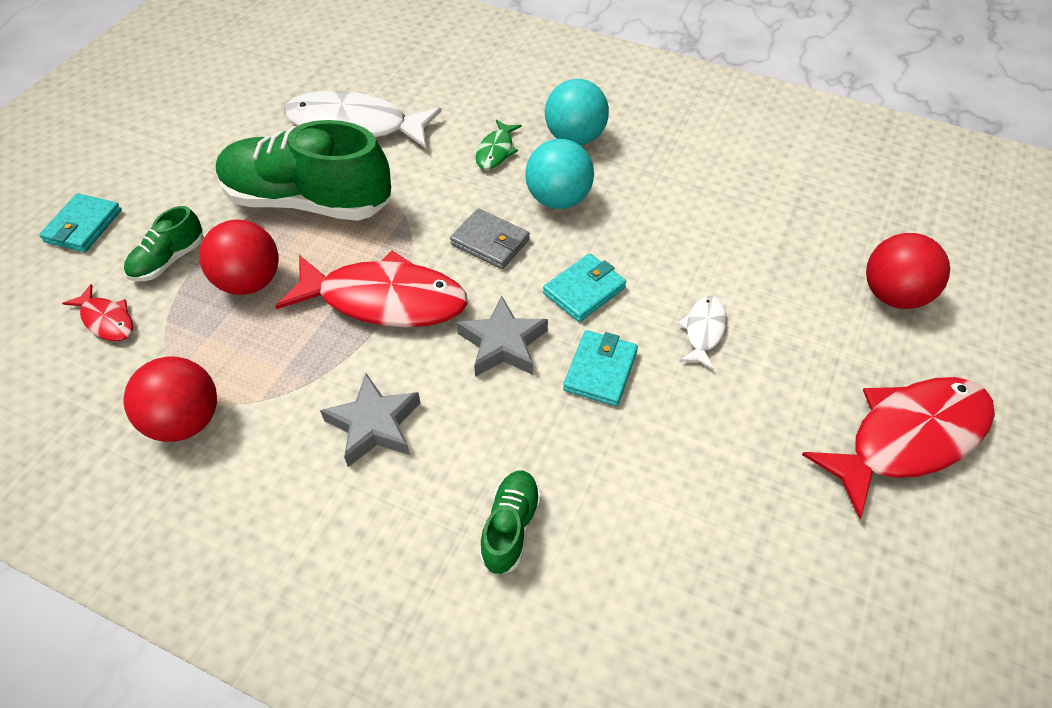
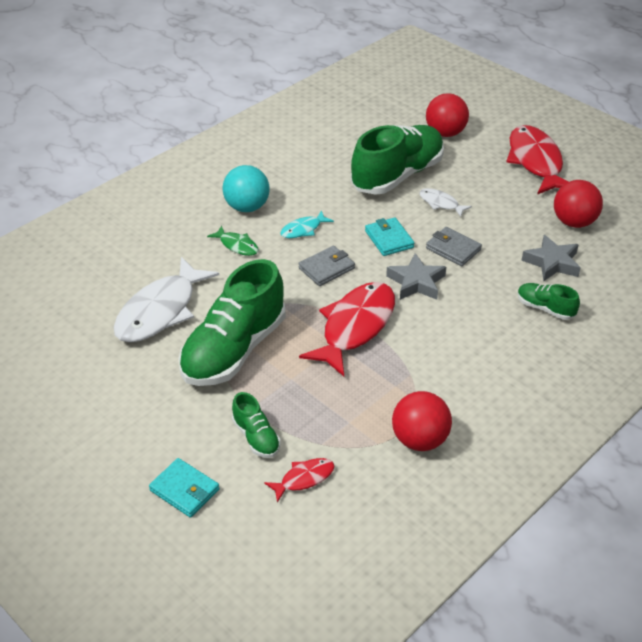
camera: 70 degrees left, 10 degrees down
red ball [199,219,279,295] -> red ball moved to [554,180,603,228]
grey star [320,373,420,467] -> grey star moved to [521,235,580,281]
turquoise ball [525,139,594,209] -> turquoise fish [280,210,334,238]
turquoise wallet [563,330,638,406] -> grey wallet [426,227,482,266]
none -> green shoe [351,125,444,195]

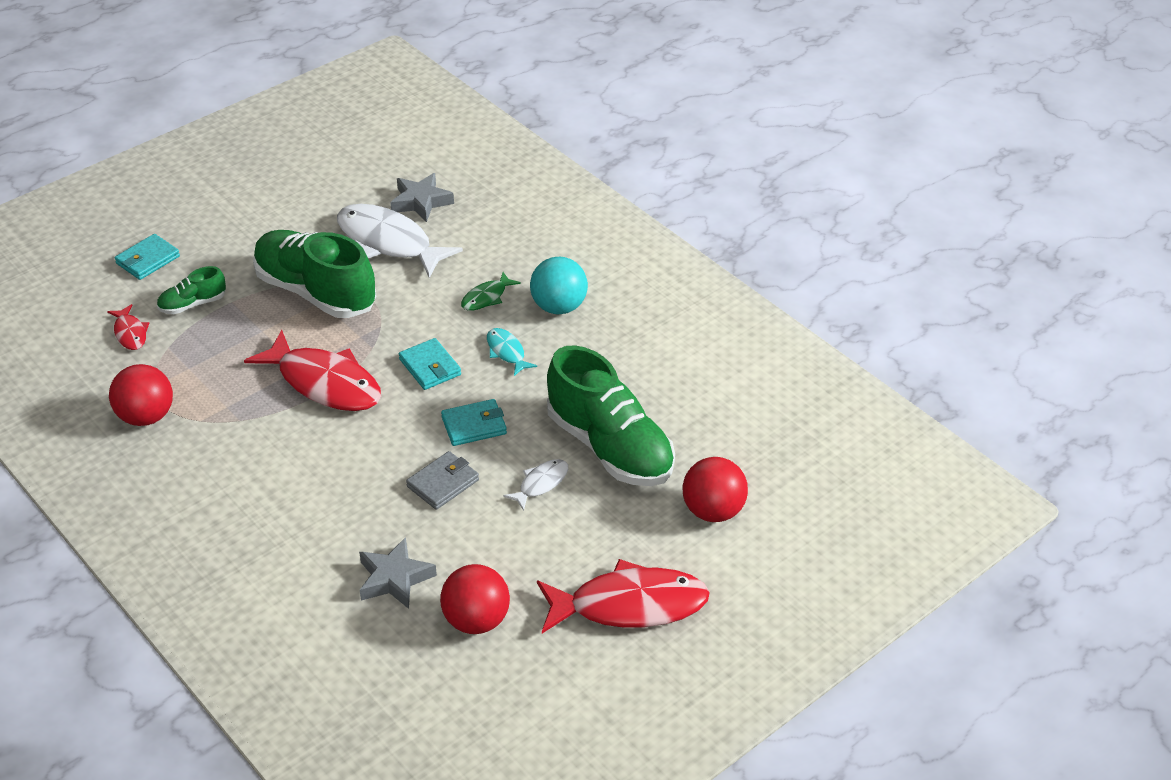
camera: 95 degrees right, 0 degrees up
grey wallet [298,246,355,286] -> turquoise wallet [399,338,461,390]
grey star [386,253,446,300] -> grey star moved to [390,173,454,222]
green shoe [517,283,580,320] -> none

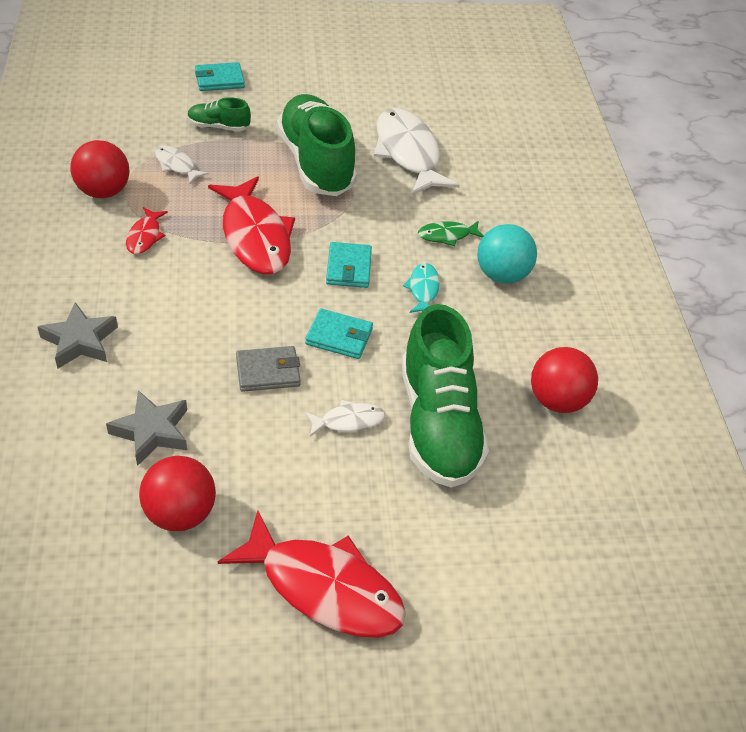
camera: 30 degrees right, 5 degrees up
red fish [107,304,149,350] -> red fish moved to [126,207,168,254]
grey star [390,173,454,222] -> grey star moved to [38,302,118,368]
red ball [683,457,748,522] -> red ball moved to [531,347,598,413]
none -> white fish [155,146,209,184]

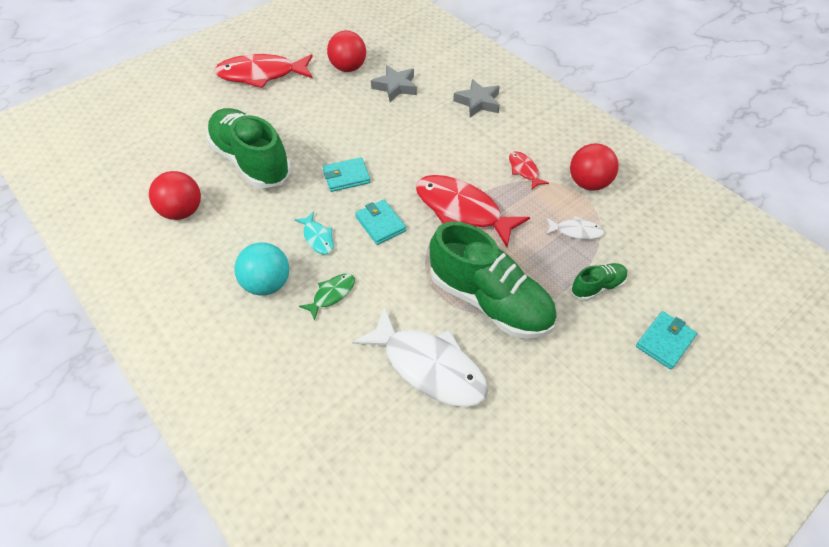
camera: 150 degrees right, 5 degrees up
grey wallet [236,346,301,392] -> none
white fish [305,400,385,437] -> none

